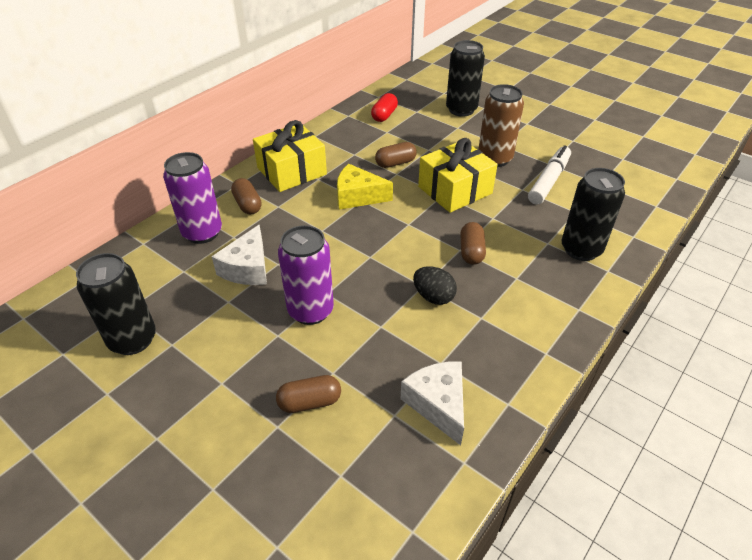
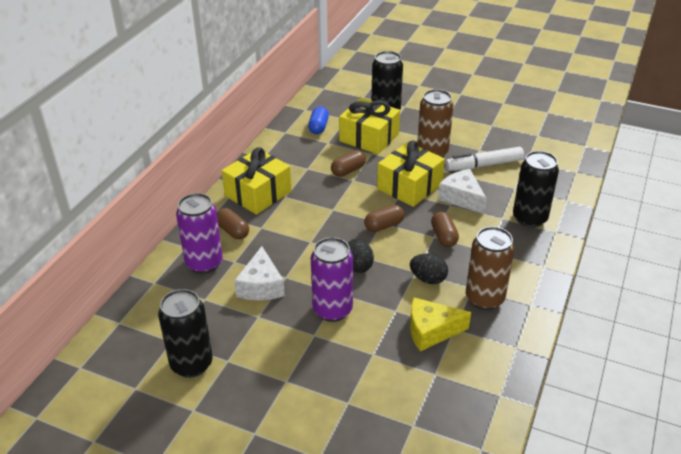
camera: 15 degrees left, 5 degrees down
brown capsule [276,375,341,413] -> brown capsule moved to [364,204,404,232]
yellow cheese [337,164,393,210] -> yellow cheese moved to [410,297,471,351]
red capsule [371,93,398,122] -> blue capsule [308,106,329,134]
white cheese [400,361,464,445] -> white cheese moved to [438,169,487,214]
white marker [528,145,571,205] -> white marker turned 120 degrees counterclockwise [445,147,524,171]
none -> yellow gift [339,98,400,154]
none -> black egg [348,238,374,273]
none -> brown can [466,227,515,310]

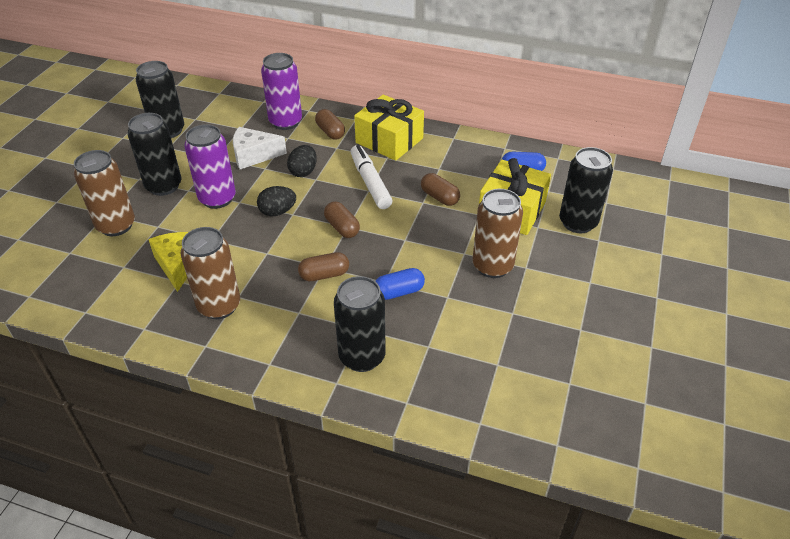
camera: 85 degrees right, 5 degrees up
brown capsule [217,208,249,239] -> brown capsule turned 75 degrees counterclockwise [315,109,345,140]
yellow gift [377,140,445,207] -> none
black egg [410,254,448,284] -> black egg moved to [287,145,317,177]
white cheese [438,169,487,214] -> blue capsule [375,268,425,300]
white marker [445,147,524,171] -> white marker moved to [351,145,392,209]
none -> brown can [74,150,135,236]
none -> black can [127,113,181,196]

